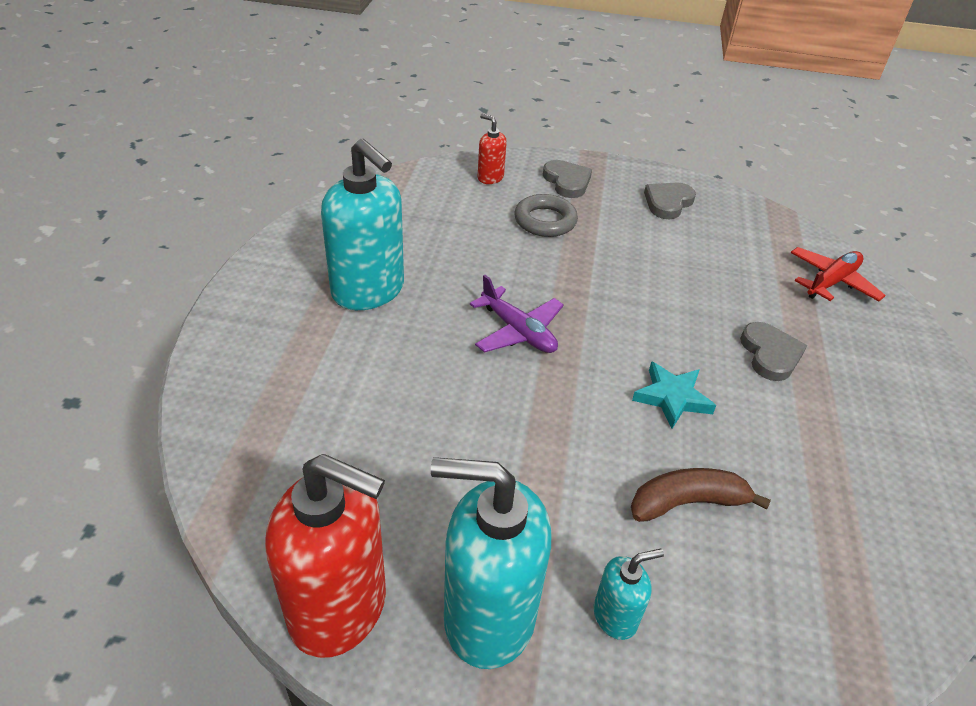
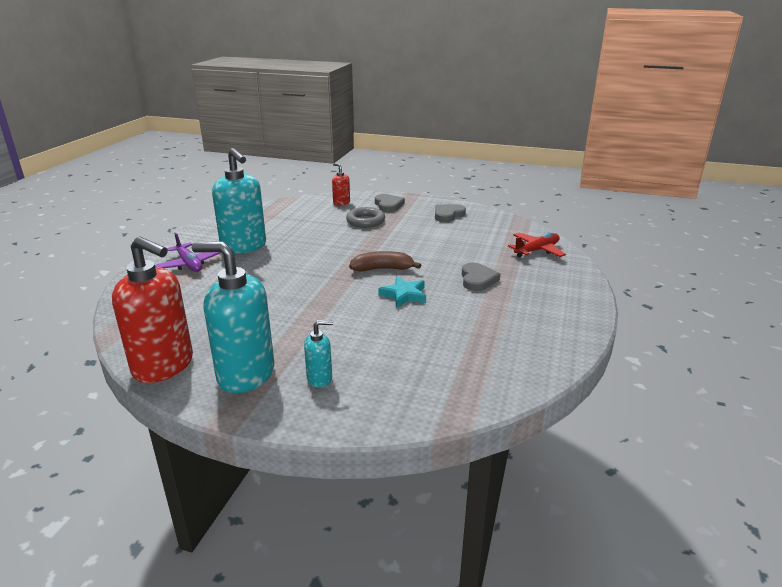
camera: 10 degrees right, 15 degrees down
purple plane [470,275,564,353] -> purple plane moved to [155,233,222,272]
brown banana [631,468,771,522] -> brown banana moved to [349,251,421,272]

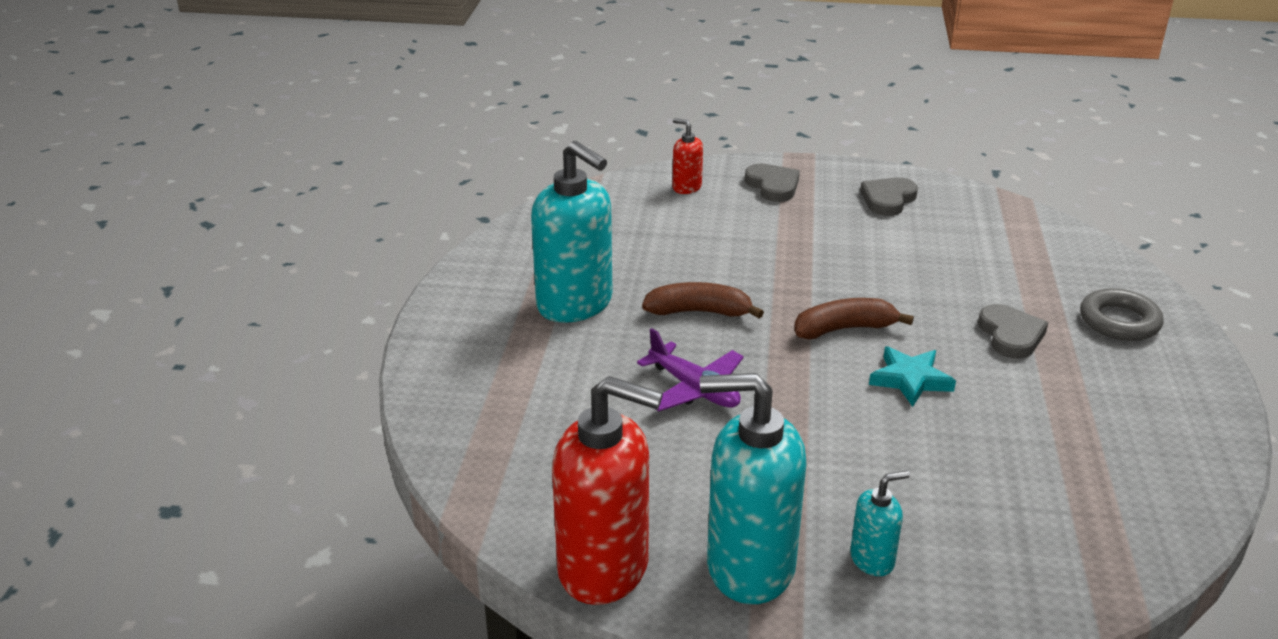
camera: 10 degrees left, 5 degrees up
purple plane [155,233,222,272] -> purple plane moved to [637,328,744,411]
grey ring [346,207,385,228] -> grey ring moved to [1080,288,1163,341]
red plane [508,232,566,257] -> none
none -> brown banana [642,282,764,319]

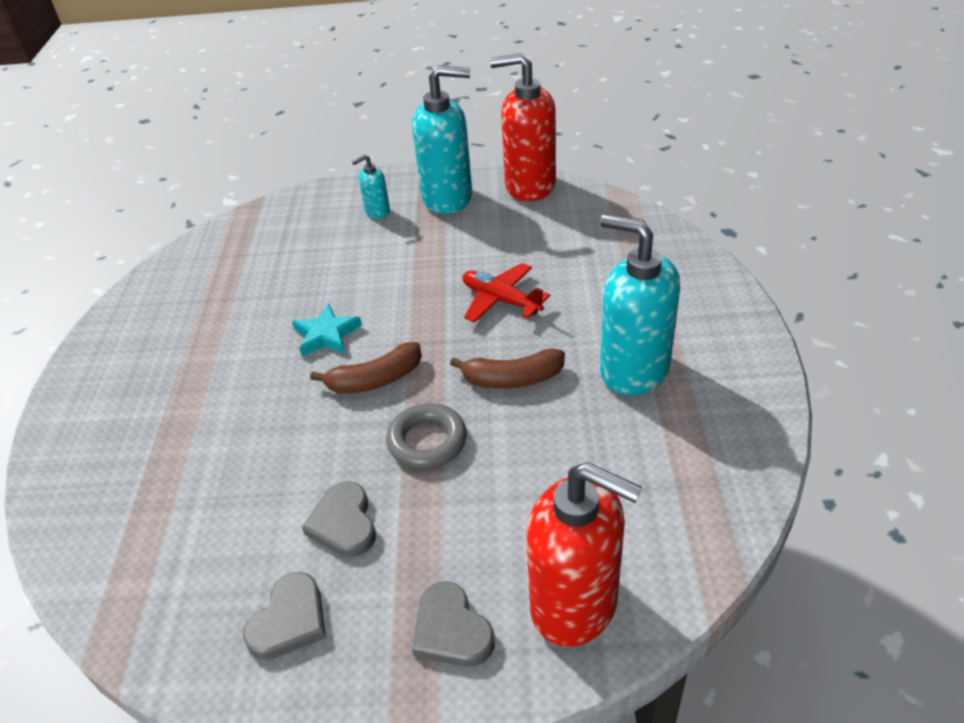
camera: 175 degrees right, 10 degrees up
purple plane [637,328,744,411] -> red plane [463,263,550,323]
red soap dispenser [673,118,703,194] -> red soap dispenser [526,462,642,647], size x2.13
grey heart [978,304,1048,359] -> grey heart moved to [302,481,376,557]
grey ring [1080,288,1163,341] -> grey ring moved to [386,403,467,469]

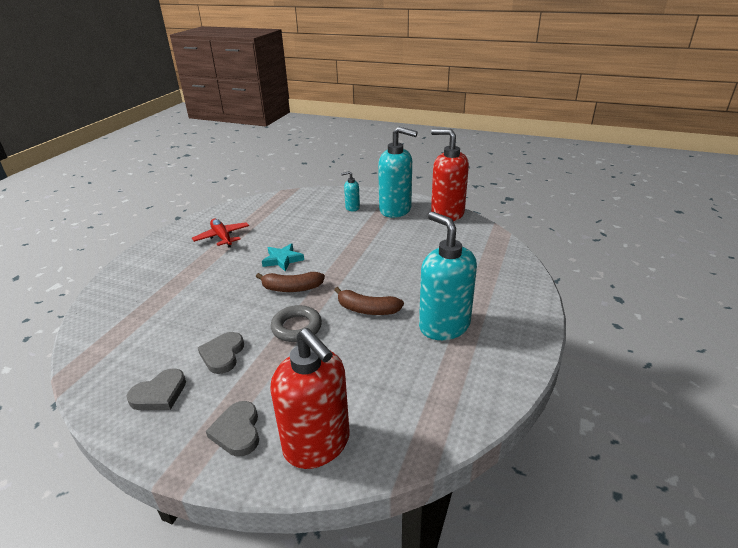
camera: 20 degrees right, 10 degrees down
red plane [463,263,550,323] -> red plane moved to [192,219,249,248]

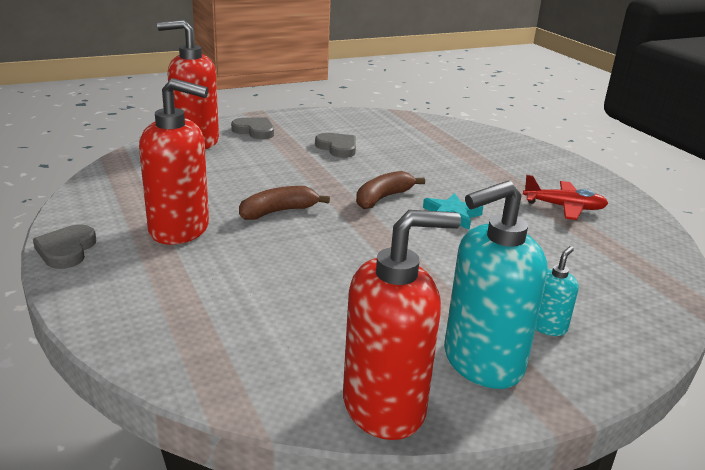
camera: 130 degrees right, 5 degrees down
grey heart [127,368,186,410] -> grey heart moved to [33,224,96,269]
grey ring [271,305,322,342] -> none
turquoise soap dispenser [419,212,477,340] -> red soap dispenser [139,78,209,245]

